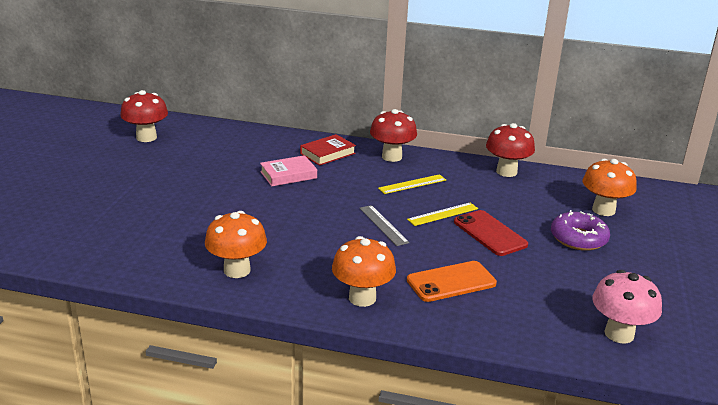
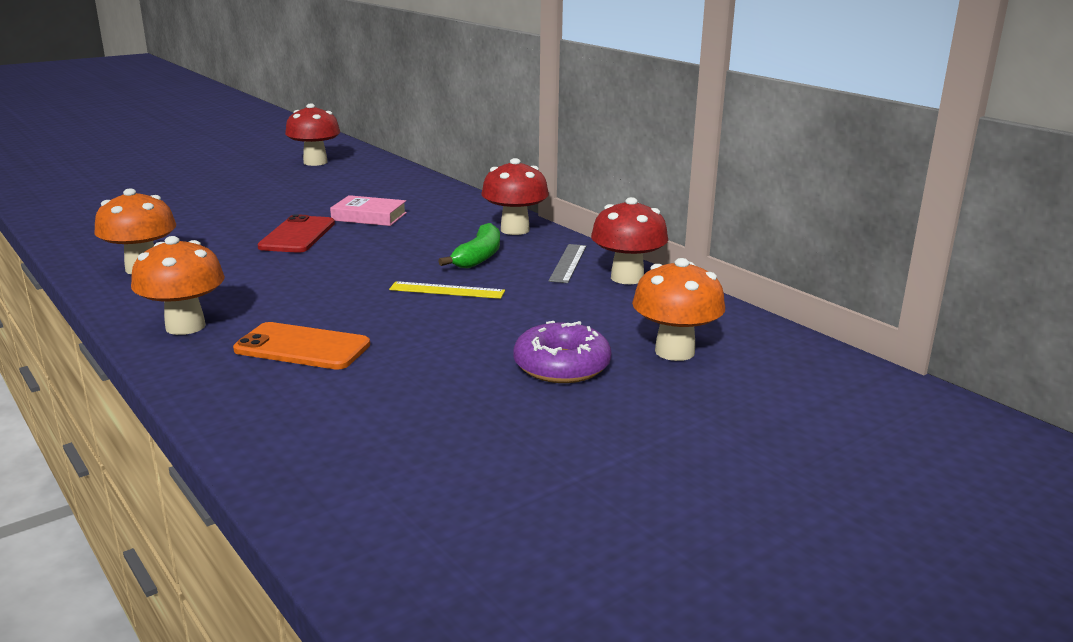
camera: 40 degrees right, 5 degrees down
red book [300,134,356,166] -> none
grey ruler [359,205,410,246] -> grey ruler moved to [549,244,586,283]
yellow ruler [378,174,446,194] -> green banana [438,223,500,268]
red phone [454,210,528,256] -> red phone moved to [257,214,335,253]
pink mushroom [592,270,662,344] -> none

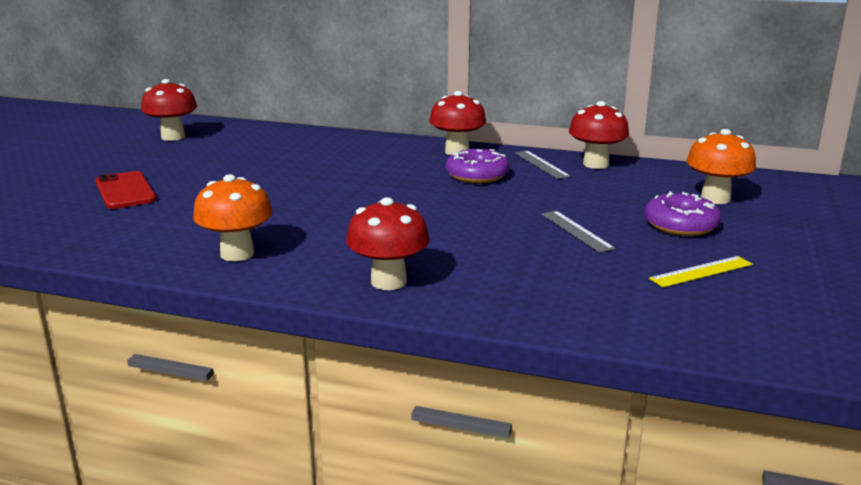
camera: 35 degrees left, 0 degrees up
orange mushroom [131,236,225,335] -> red mushroom [346,197,430,290]
orange phone [233,322,370,370] -> none
red phone [257,214,335,253] -> red phone moved to [96,171,157,209]
pink book [330,195,407,226] -> none
yellow ruler [389,281,505,299] -> yellow ruler moved to [649,256,753,287]
green banana [438,223,500,268] -> purple donut [446,149,509,183]
none -> grey ruler [541,211,616,253]

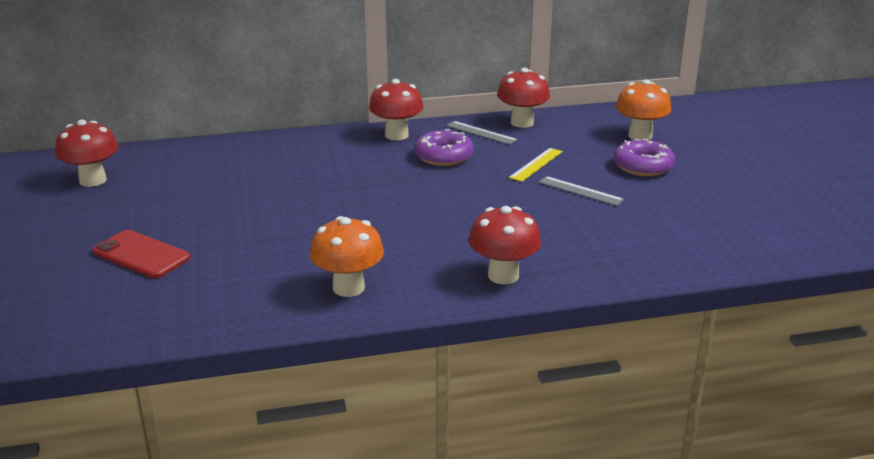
camera: 30 degrees left, 5 degrees up
yellow ruler [649,256,753,287] -> yellow ruler moved to [509,148,563,182]

